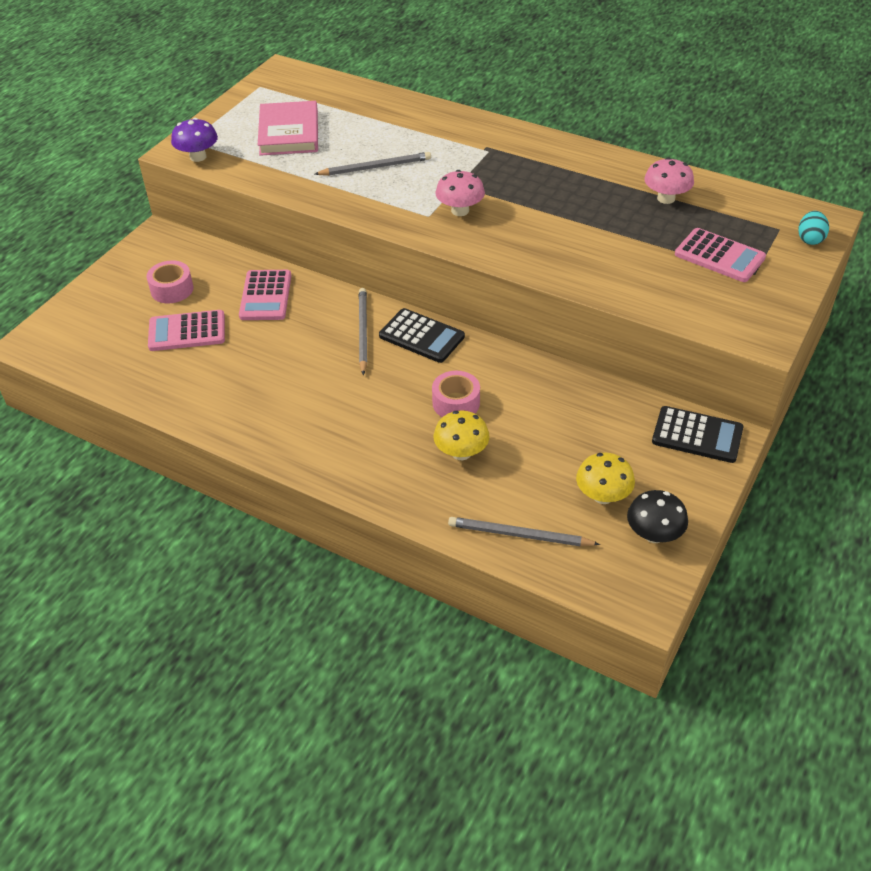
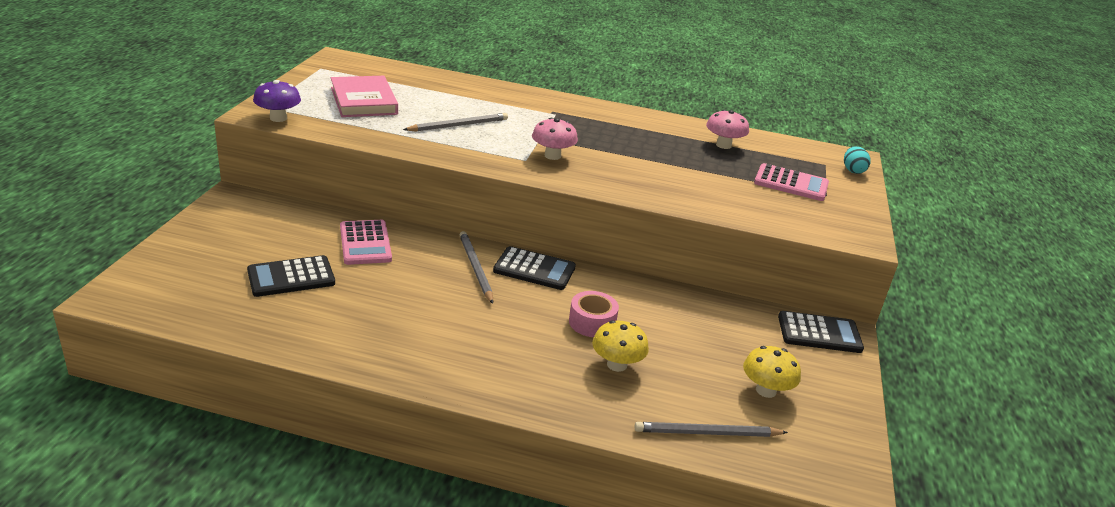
camera: 20 degrees left, 15 degrees down
pink tape [147,261,193,303] -> none
pink calculator [148,310,225,351] -> black calculator [247,255,335,297]
black mushroom [627,490,688,543] -> none

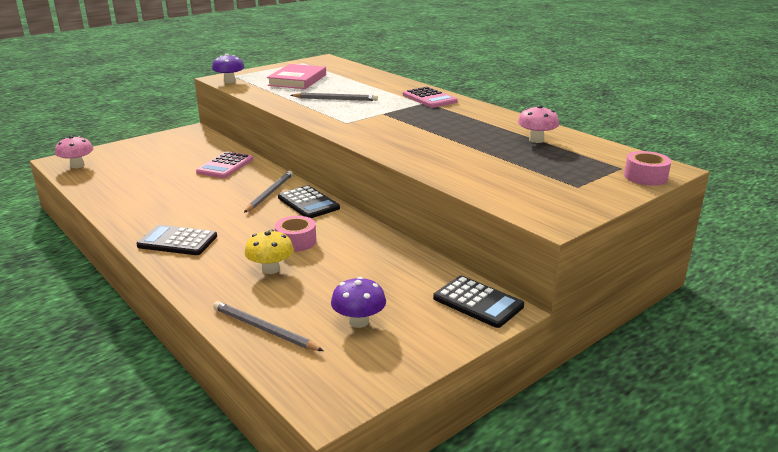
camera: 40 degrees right, 5 degrees down
black calculator [247,255,335,297] -> black calculator moved to [136,225,217,255]
pink mushroom [532,118,578,160] -> pink mushroom moved to [55,136,93,168]
yellow mushroom [743,346,801,398] -> purple mushroom [331,277,386,328]
pink calculator [754,163,829,201] -> pink calculator moved to [403,87,458,108]
turquoise egg [844,146,871,174] -> pink tape [624,151,671,186]

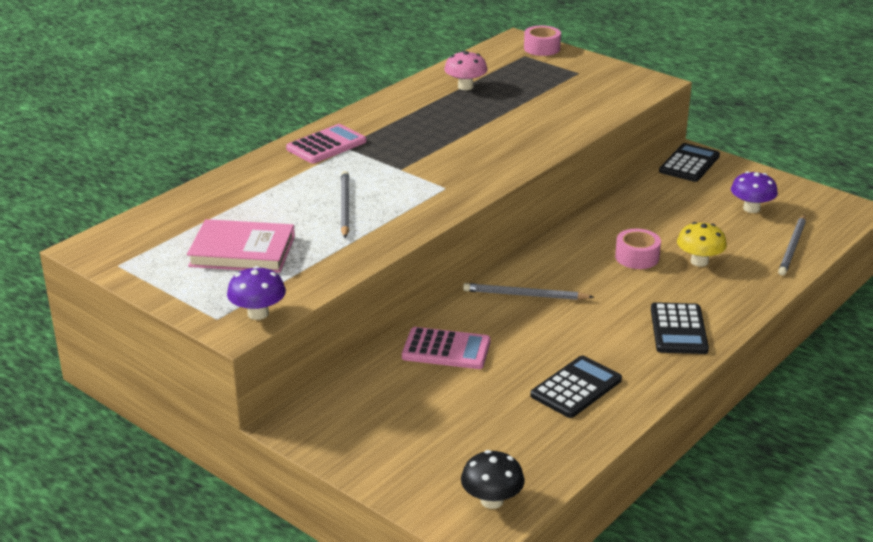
camera: 100 degrees left, 5 degrees up
pink mushroom [55,136,93,168] -> black mushroom [461,450,525,509]
black calculator [278,185,340,218] -> black calculator moved to [530,356,622,418]

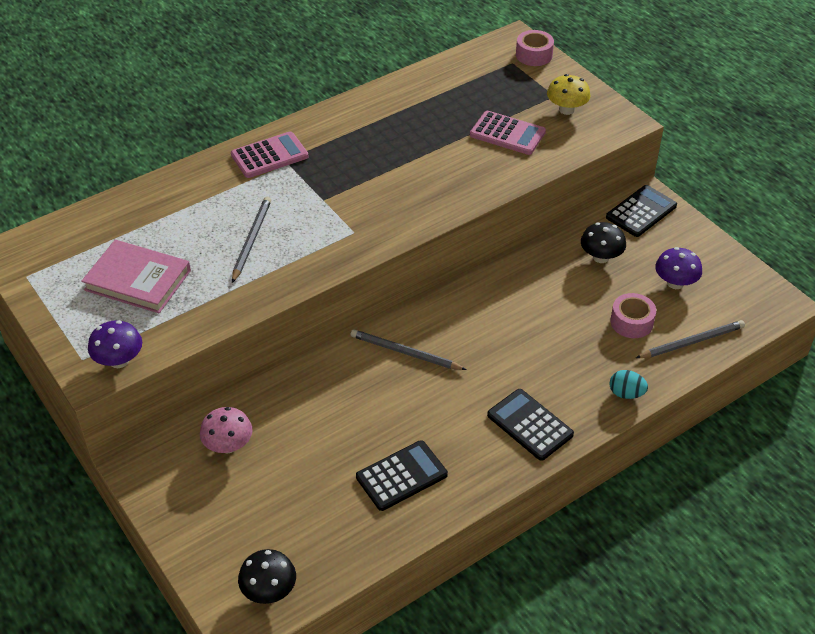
camera: 15 degrees right, 15 degrees up
pink calculator [402,327,491,369] -> pink calculator moved to [470,111,546,155]
pink mushroom [444,51,487,90] -> pink mushroom moved to [200,407,252,454]
pink tape [615,229,661,269] -> pink tape moved to [610,293,656,338]
black calculator [651,302,709,354] -> black calculator turned 120 degrees clockwise [487,389,574,461]
yellow mushroom [677,222,727,267] -> yellow mushroom moved to [547,74,591,115]
grey pencil [778,214,806,276] -> grey pencil turned 150 degrees counterclockwise [636,320,745,358]
none -> black mushroom [581,222,626,263]
none -> turquoise egg [609,370,648,399]

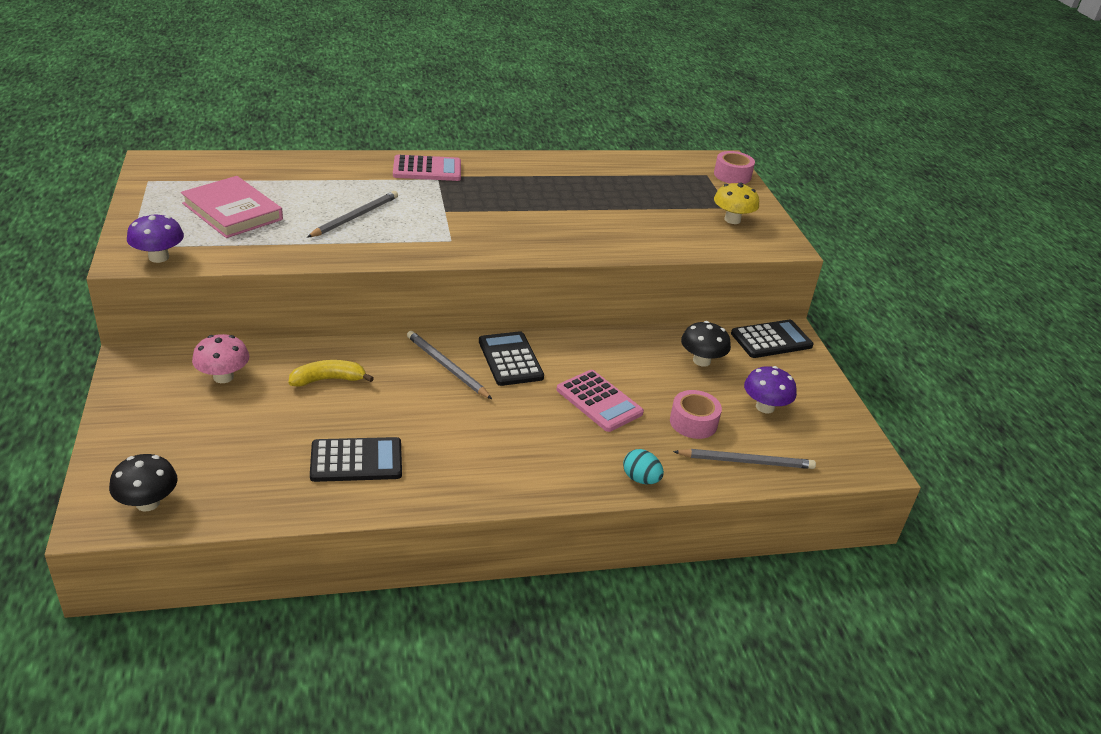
camera: 20 degrees right, 10 degrees down
pink calculator [470,111,546,155] -> pink calculator moved to [557,370,644,432]
black calculator [487,389,574,461] -> black calculator moved to [479,331,544,386]
none -> yellow banana [289,360,374,387]

